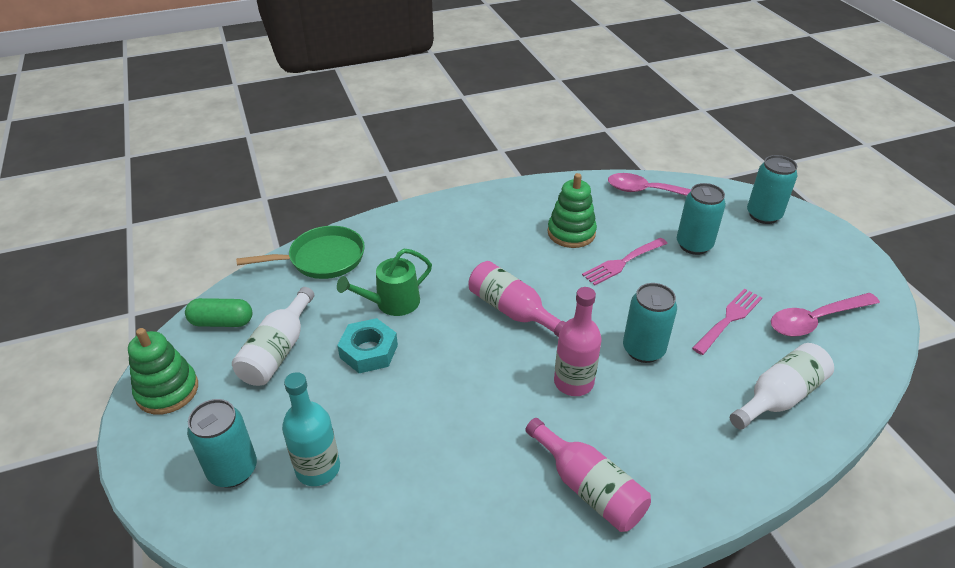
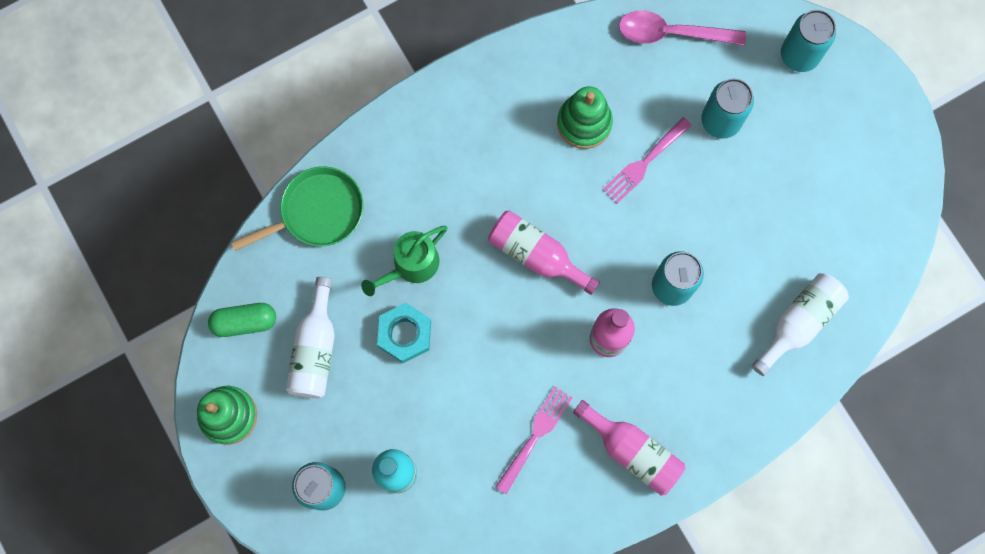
camera: 10 degrees left, 35 degrees up
pink fork [692,289,762,355] -> pink fork moved to [495,386,573,494]
pink spoon [771,293,880,337] -> none

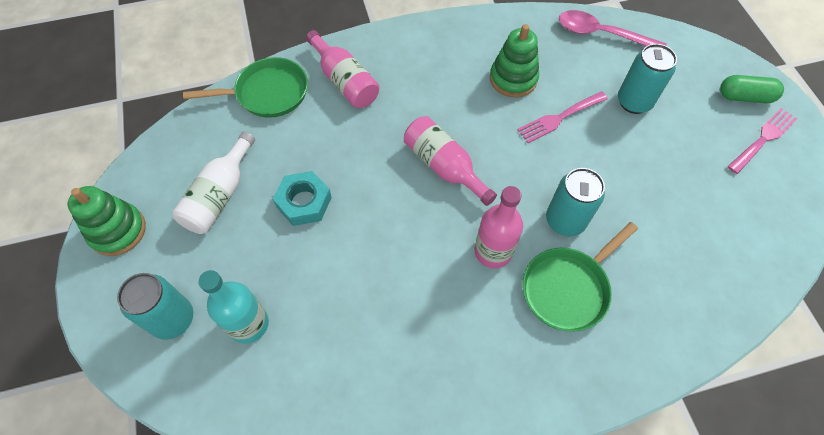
camera: 15 degrees right, 15 degrees down
green capsule [208,303,276,337] -> green capsule moved to [720,75,784,103]
green watering can [361,226,447,296] -> none
pink fork [495,386,573,494] -> pink fork moved to [727,108,797,174]
pink bottle [573,400,685,495] -> pink bottle moved to [306,30,379,108]
white bottle [752,273,849,376] -> none
turquoise can [781,10,836,72] -> none
none -> green pan [522,222,638,332]

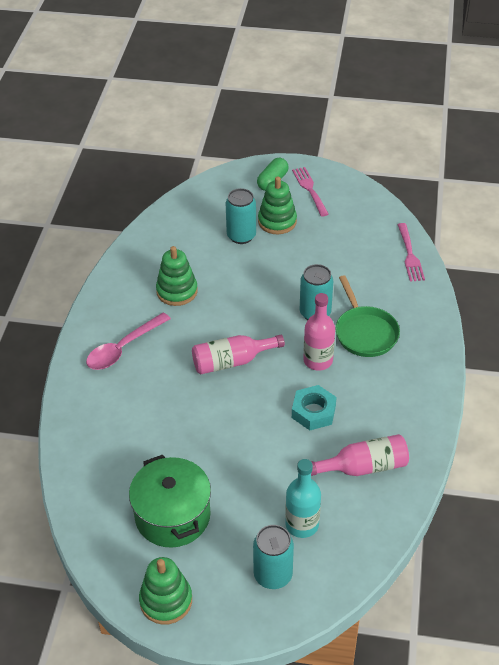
camera: 65 degrees left, 15 degrees down
white bottle [172,131,255,234] -> green pot [129,454,211,548]
green pan [183,57,308,118] -> none
turquoise nut [273,171,332,226] -> turquoise nut moved to [292,385,337,430]
pink bottle [306,30,379,108] -> pink bottle moved to [311,434,409,476]
pink fork [517,91,608,143] -> pink fork moved to [397,223,425,281]
pink spoon [559,10,667,46] -> pink spoon moved to [86,312,171,370]
none -> green stacking toy [258,176,297,234]

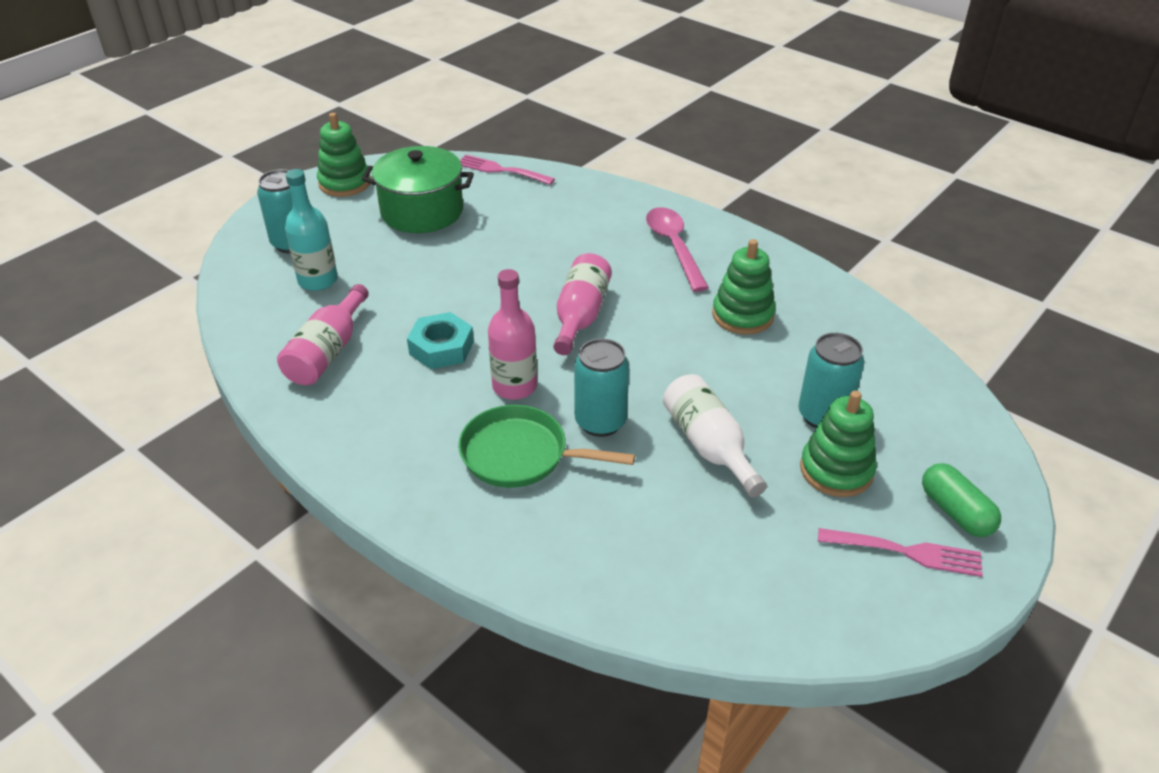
camera: 120 degrees right, 5 degrees down
pink fork [397,223,425,281] -> pink fork moved to [460,155,555,185]
none -> white bottle [663,374,767,497]

